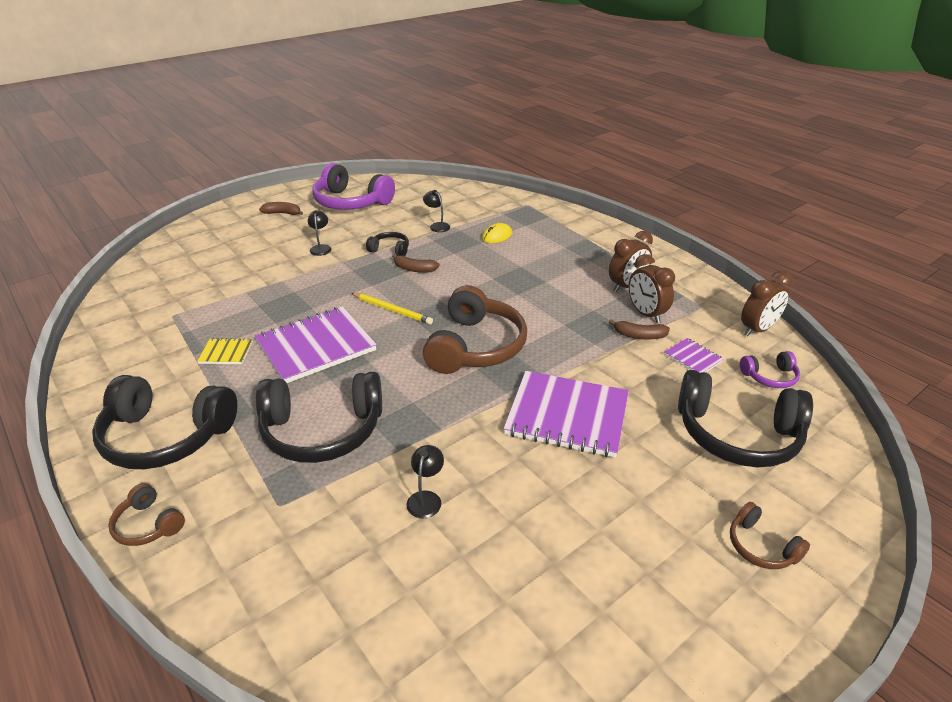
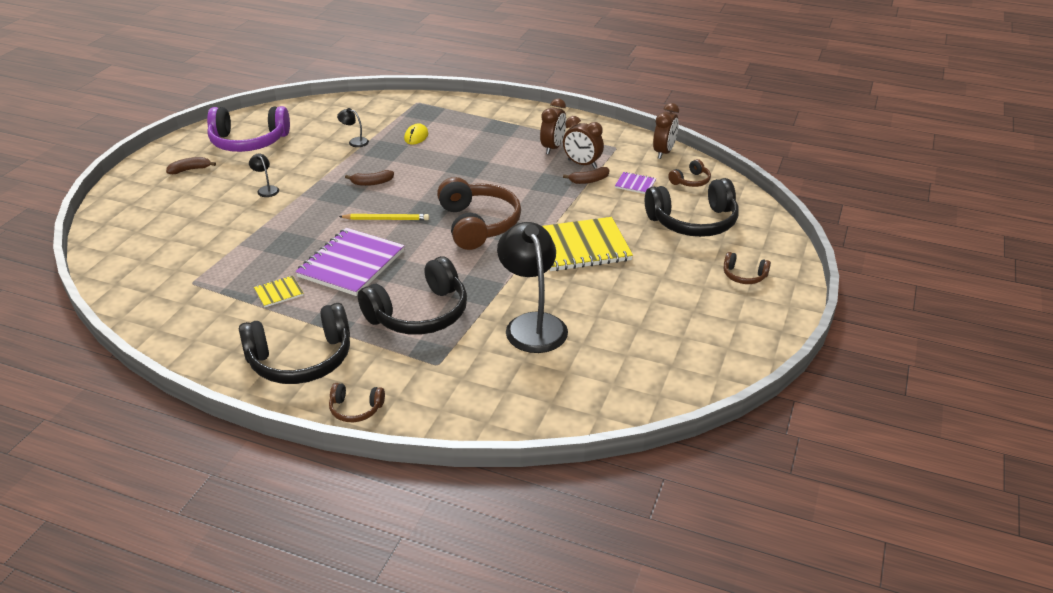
camera: 30 degrees left, 0 degrees up
black headphones [366,232,409,256] -> none
black lamp [406,445,444,519] -> black lamp [497,222,568,353], size x2.38
purple notebook [503,371,629,458] -> yellow notebook [542,217,633,271]
purple headphones [740,351,800,388] -> brown headphones [668,159,711,187]

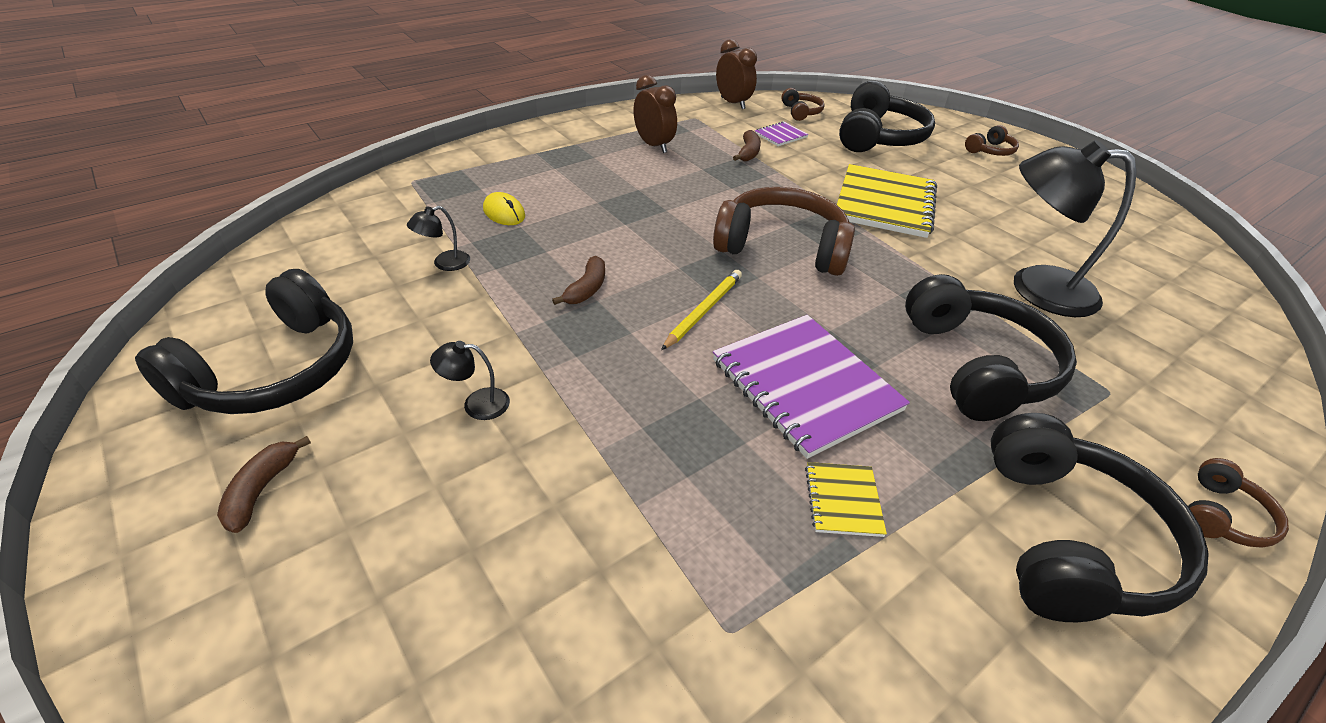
camera: 60 degrees left, 5 degrees up
purple headphones [207,106,290,152] -> black headphones [135,269,353,414]
brown clock [563,116,604,169] -> none

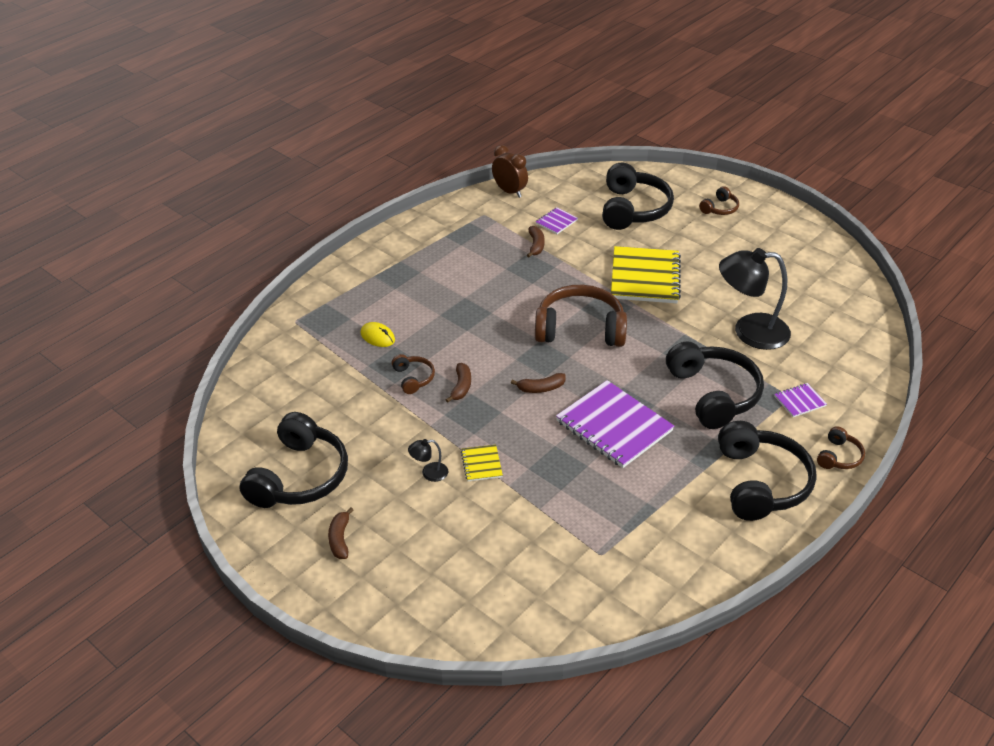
camera: 10 degrees left, 0 degrees up
black lamp [407,206,470,271] -> none
brown clock [633,75,677,153] -> none
yellow pencil [661,270,742,350] -> brown banana [511,373,566,393]
brown headphones [781,88,825,121] -> brown headphones moved to [392,354,435,394]
yellow notebook [805,462,887,537] -> yellow notebook moved to [461,445,503,481]
none -> purple notebook [774,383,827,417]

